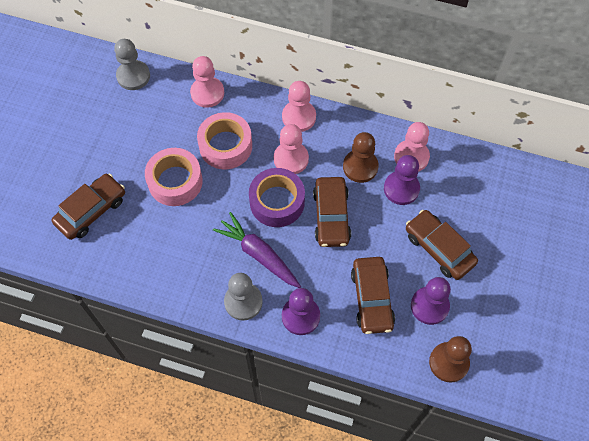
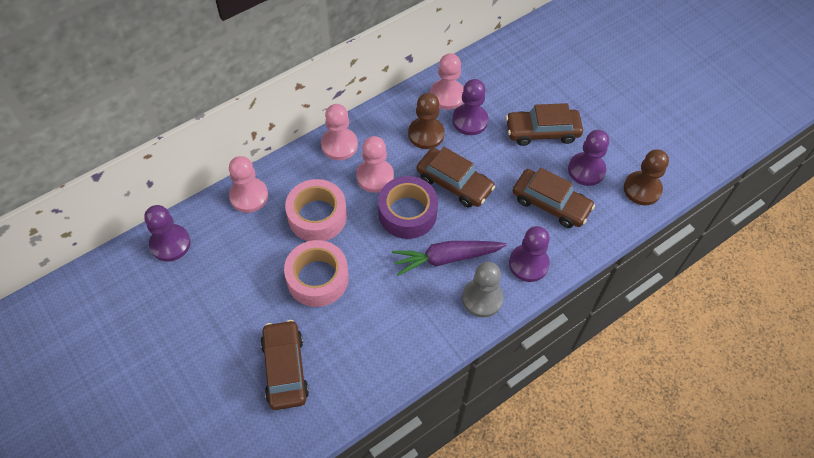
camera: 55 degrees left, 5 degrees down
grey pawn [114,39,150,90] -> purple pawn [144,205,190,262]

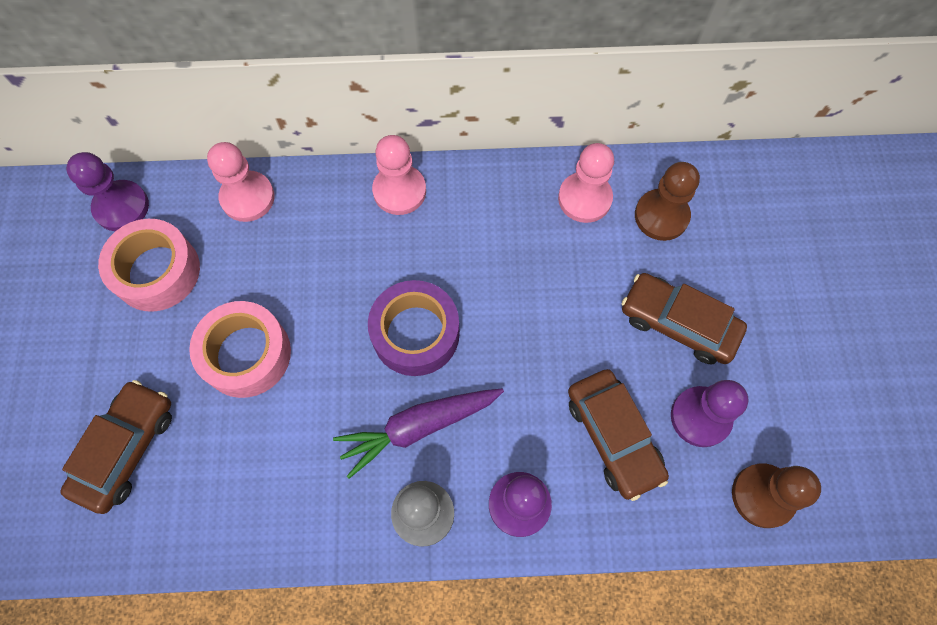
camera: 35 degrees right, 10 degrees up
pink tape [285,179,347,241] -> pink tape moved to [98,219,200,312]
pink pawn [356,136,394,193] -> none
purple carrot [392,241,507,276] -> purple carrot turned 45 degrees counterclockwise [333,388,504,478]
brown pawn [408,93,445,149] -> brown pawn moved to [635,162,700,241]
brown car [417,147,495,208] -> none
purple pawn [452,79,488,135] -> none

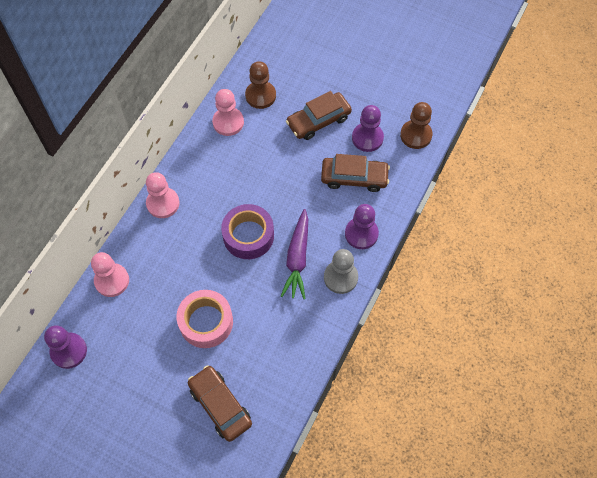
camera: 60 degrees left, 5 degrees down
pink tape [98,219,200,312] -> none

